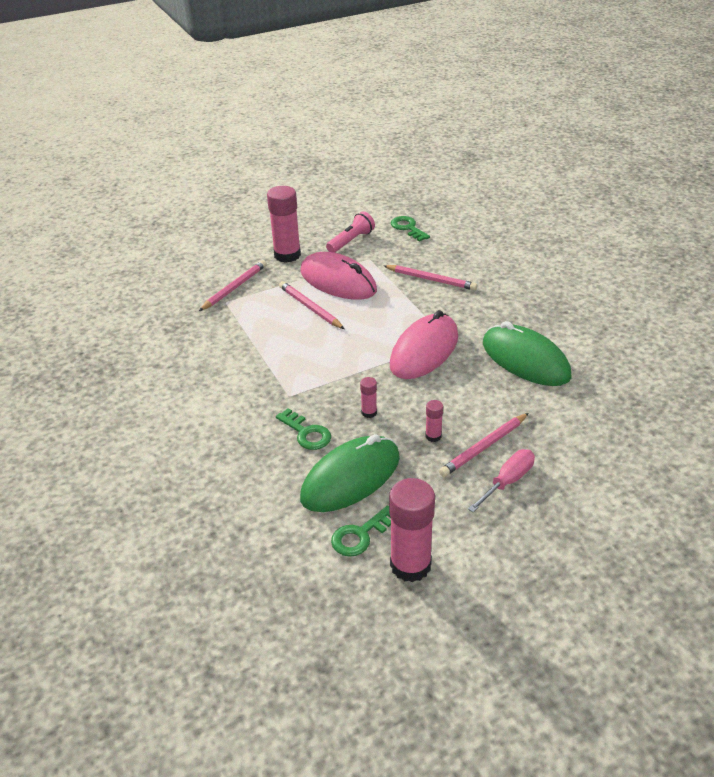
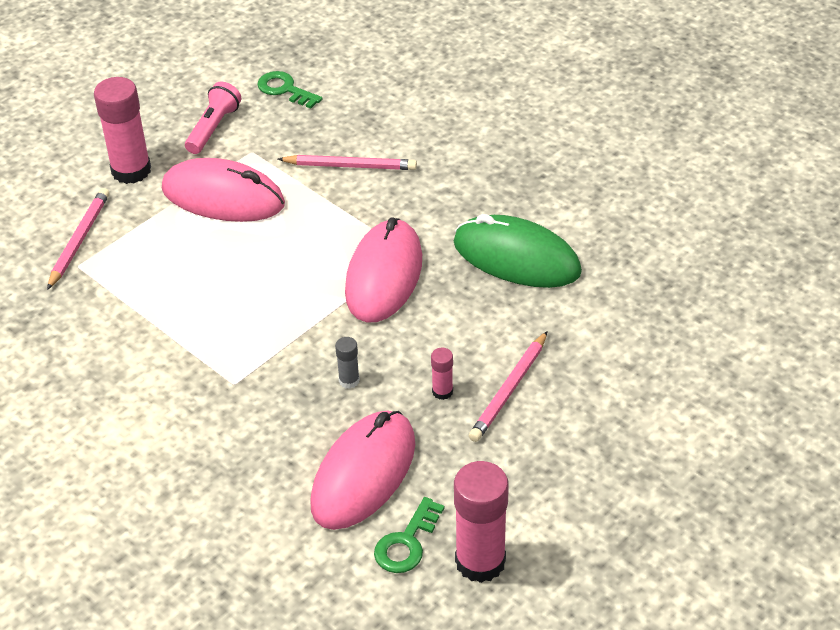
camera: 20 degrees left, 5 degrees up
green key [276,408,331,450] -> none
pink pencil [279,281,345,329] -> none
green mouse [300,434,400,512] -> pink mouse [310,410,415,530]
pink glue stick [360,377,377,418] -> grey glue stick [335,337,360,389]
pink screwdriver [468,449,535,512] -> none

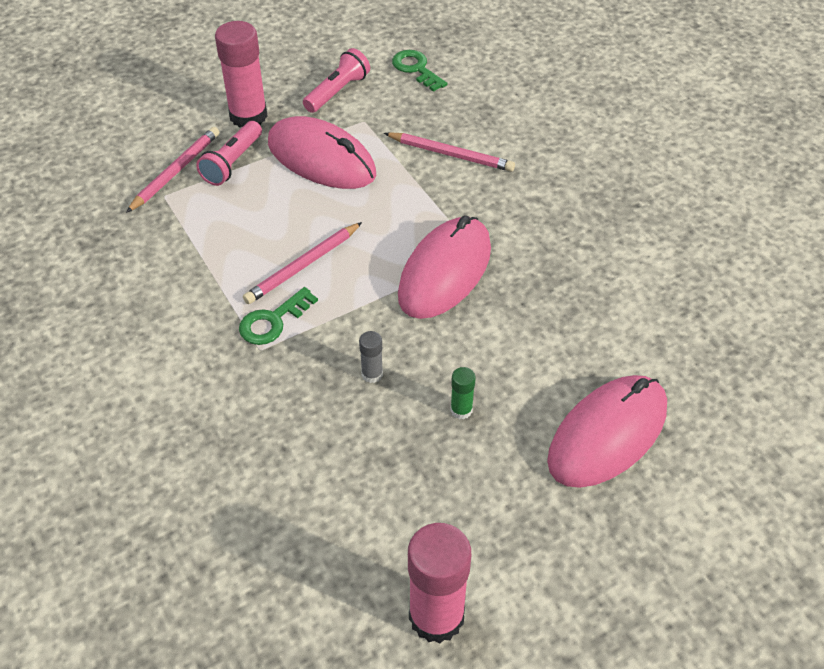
camera: 15 degrees right, 5 degrees up
pink mouse [310,410,415,530] -> pink mouse moved to [547,375,667,488]
green key [374,497,444,573] -> green key moved to [239,287,318,345]
pink glue stick [431,348,453,400] -> green glue stick [450,367,476,419]
green mouse [454,214,582,288] -> none
pink pencil [469,331,548,442] -> pink pencil moved to [243,222,362,304]
none -> pink flashlight [196,121,262,186]

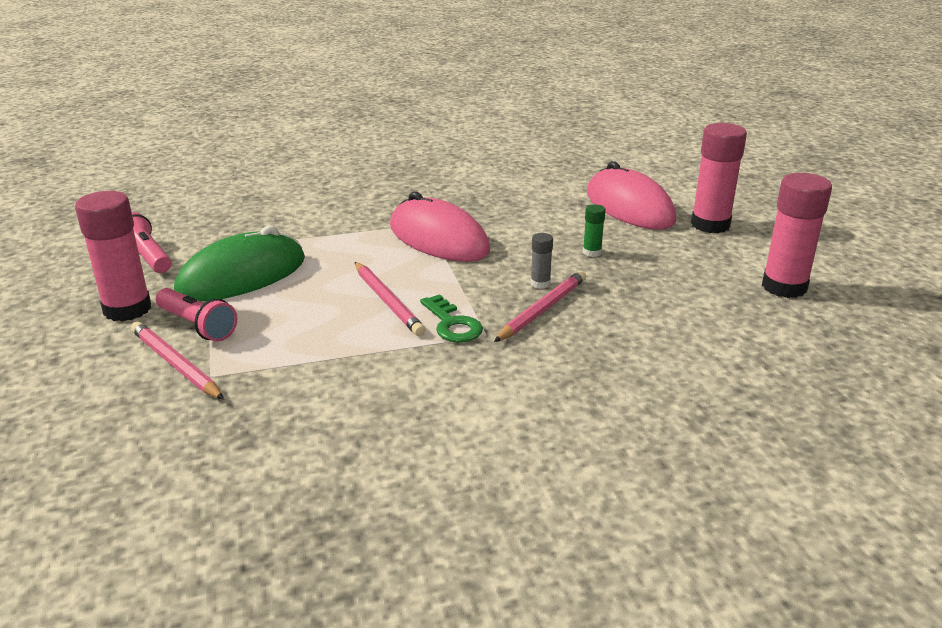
camera: 75 degrees left, 20 degrees down
pink mouse [268,116,376,189] -> green mouse [174,226,305,301]
pink pencil [384,132,515,172] -> pink pencil moved to [494,271,586,342]
green key [392,50,448,92] -> none
none -> pink glue stick [691,123,747,233]

